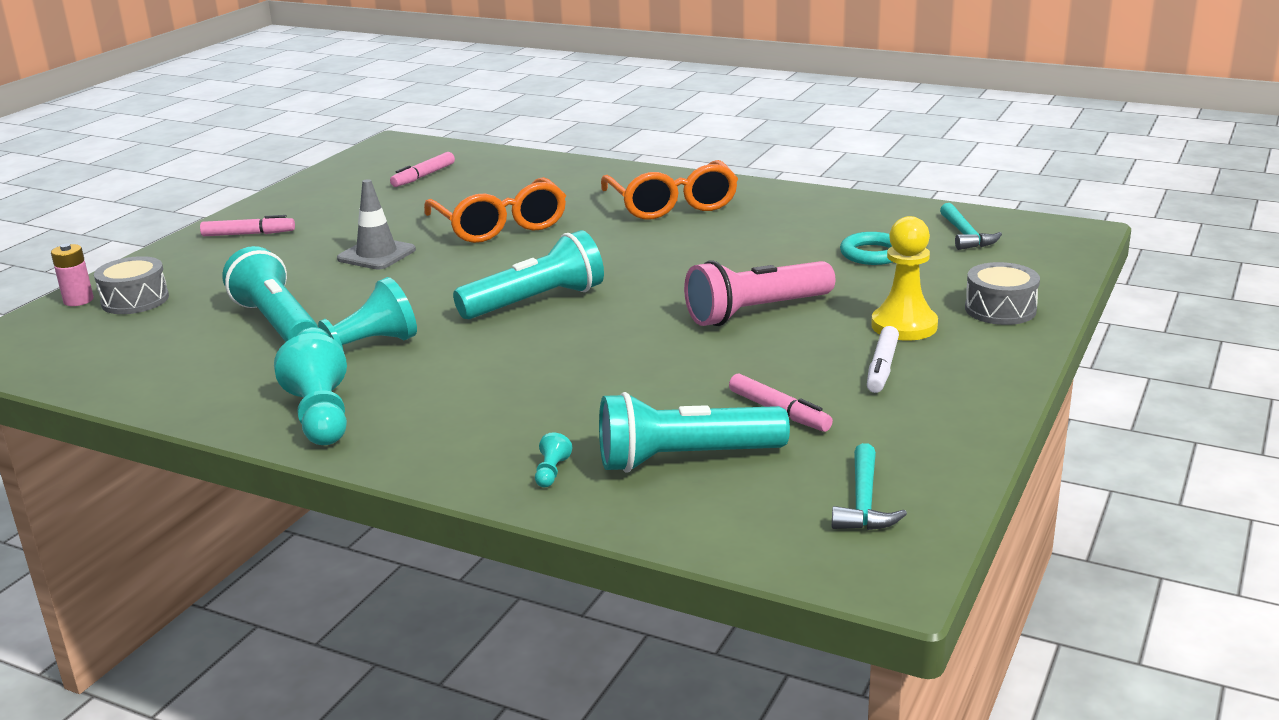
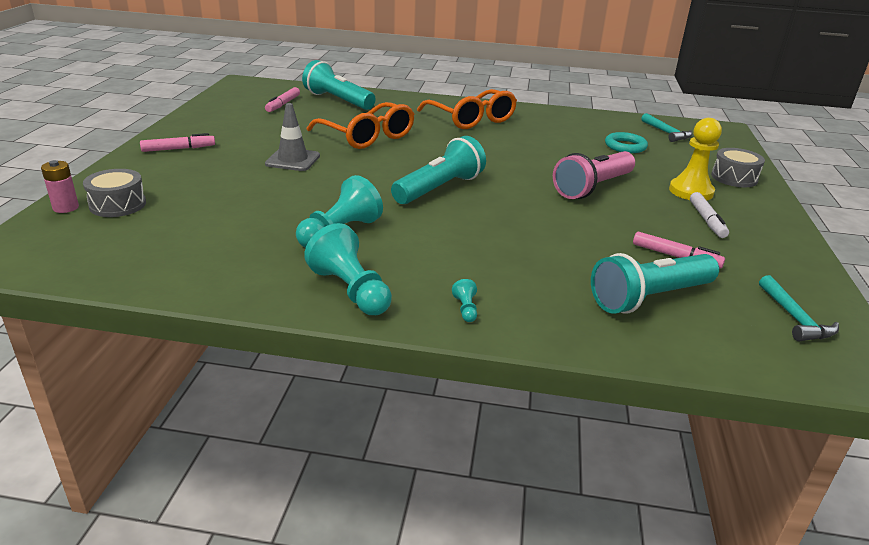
camera: 20 degrees left, 5 degrees up
turquoise flashlight [222,246,318,342] -> turquoise flashlight moved to [302,60,375,110]
turquoise pawn [535,432,572,488] -> turquoise pawn moved to [452,279,477,322]

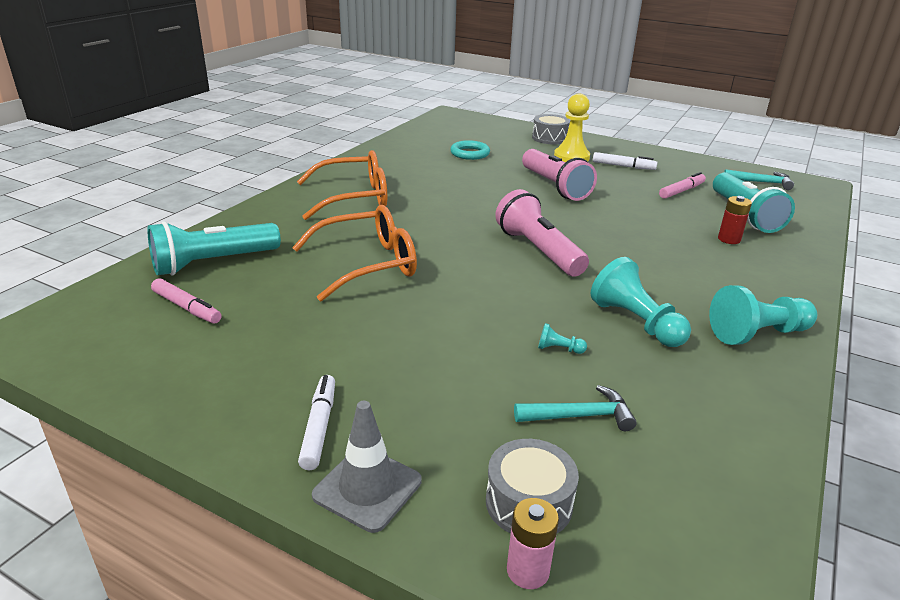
camera: 70 degrees left, 0 degrees up
pink marker [140,133,215,152] -> white marker [298,375,335,470]
grey traffic cone [265,103,320,171] -> grey traffic cone moved to [312,401,422,533]
turquoise flashlight [391,136,486,204] -> pink flashlight [495,189,589,277]
turquoise pawn [452,279,477,322] -> turquoise pawn moved to [538,323,587,354]
turquoise hammer [641,113,692,142] -> turquoise hammer moved to [514,385,637,431]
none -> red battery [718,196,752,244]

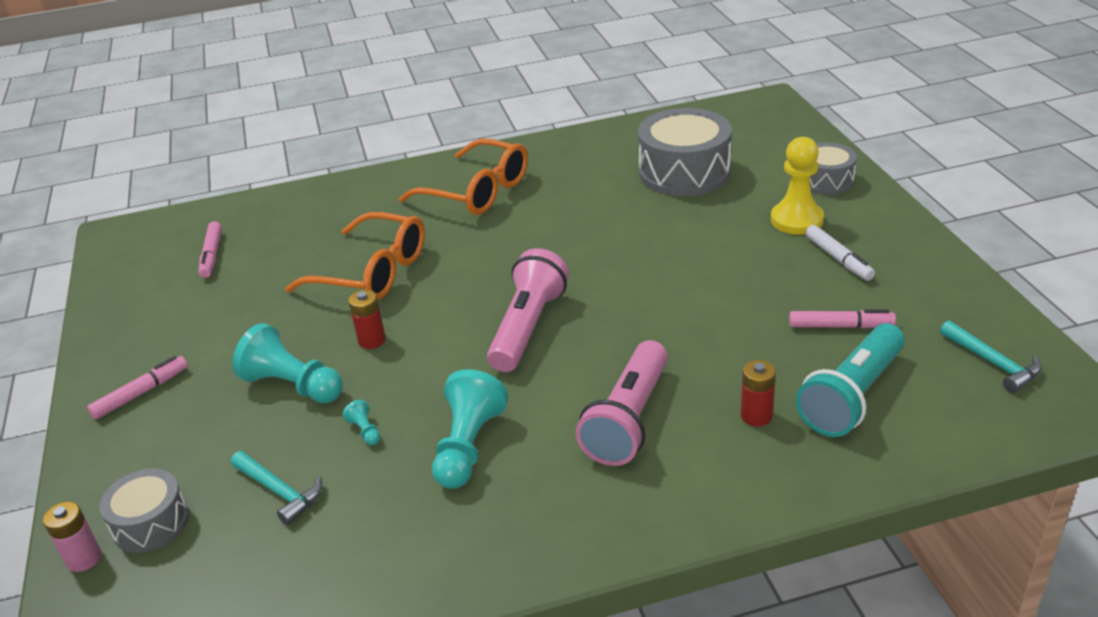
camera: 50 degrees right, 5 degrees up
turquoise flashlight [147,221,281,276] -> none
white marker [298,375,335,470] -> pink marker [87,356,188,419]
grey traffic cone [312,401,422,533] -> none
turquoise ring [450,140,490,160] -> grey drum [638,108,732,196]
pink flashlight [522,149,597,201] -> pink flashlight moved to [575,340,668,466]
turquoise pawn [709,285,817,345] -> turquoise pawn moved to [232,323,343,403]
none -> red battery [348,290,385,349]

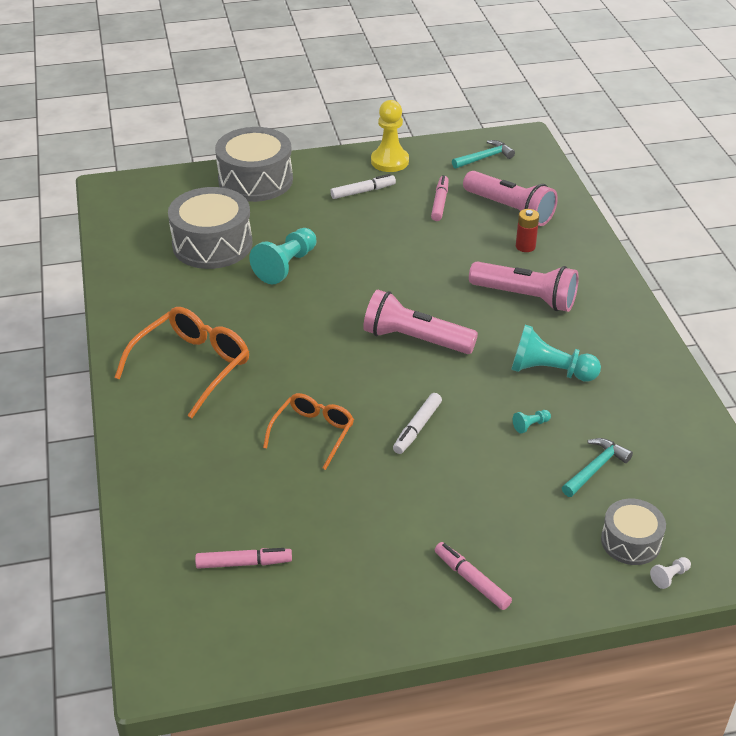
camera: 90 degrees left, 5 degrees up
pink battery [43,501,101,572] -> white pawn [650,557,691,589]
turquoise pawn [232,323,343,403] -> turquoise pawn moved to [249,228,316,284]
orange glasses [285,212,425,300] -> orange glasses [263,393,354,470], size x0.65
red battery [348,290,385,349] -> white marker [393,393,442,454]
yellow pawn [771,137,824,235] -> yellow pawn moved to [371,100,409,172]
turquoise flashlight [796,323,905,437] -> pink flashlight [463,171,558,226]
grey drum [810,142,857,194] -> grey drum [215,127,293,202], size x1.76

